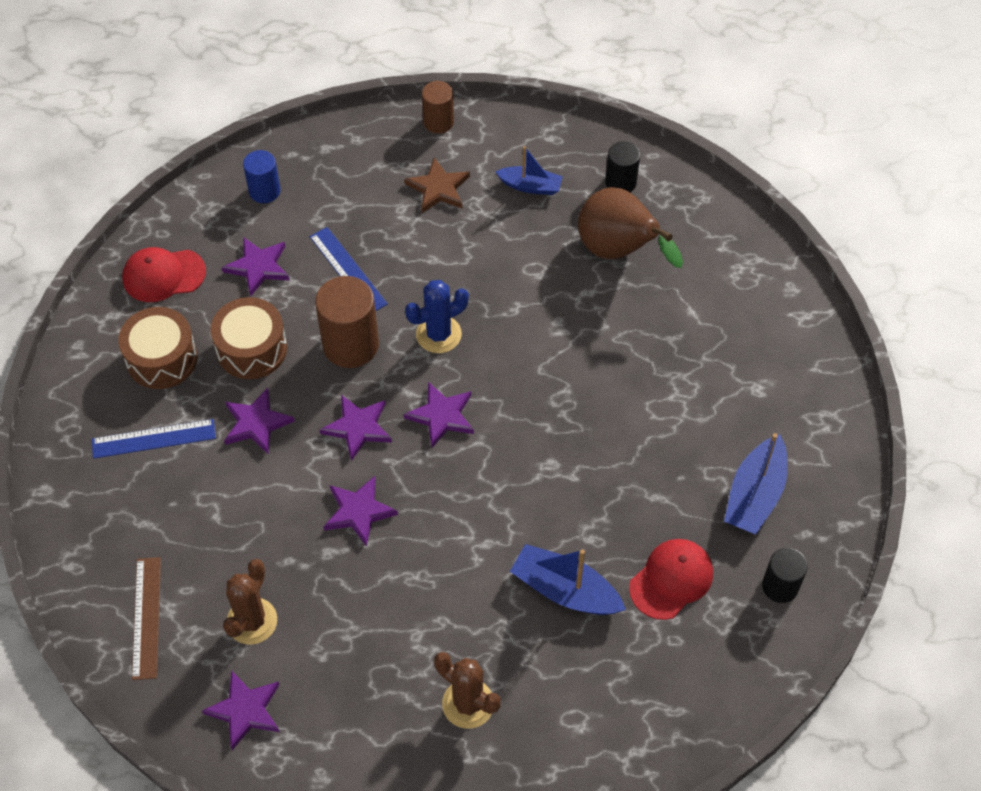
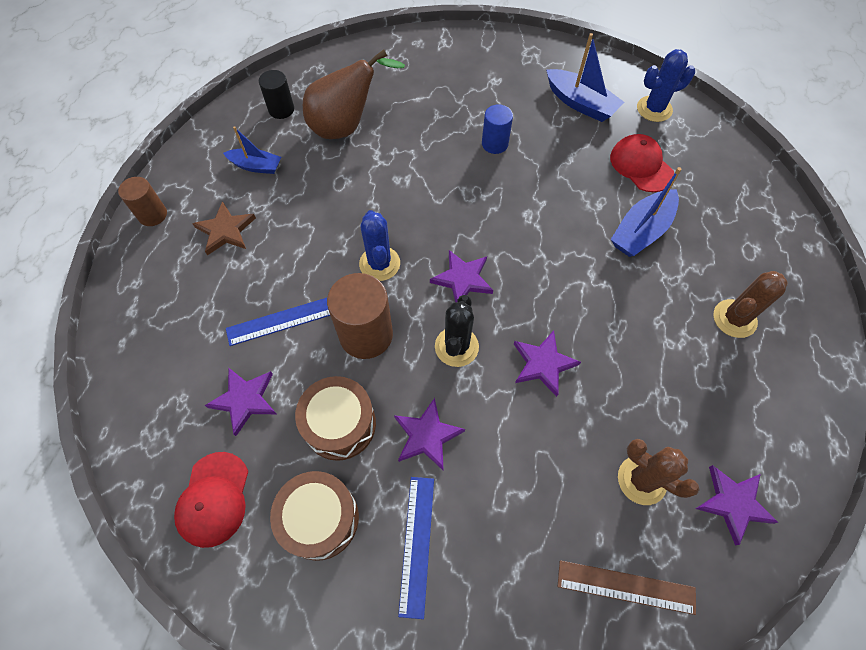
camera: 75 degrees left, 5 degrees up
blue cylinder [243,150,280,203] -> blue cylinder moved to [482,105,513,154]
purple star [320,395,392,461] -> black cactus [435,295,479,367]
blue boat [495,146,563,195] -> blue boat turned 75 degrees clockwise [223,127,281,174]
black cylinder [762,548,808,603] -> blue cactus [637,49,695,122]

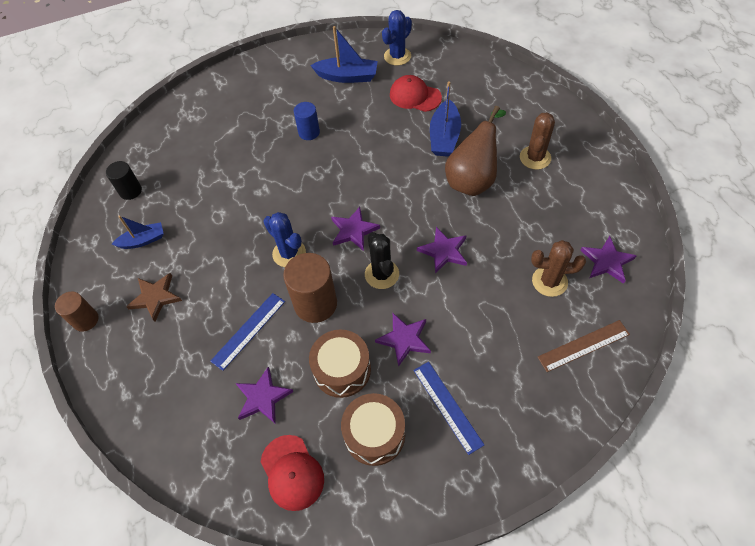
camera: 30 degrees left, 5 degrees down
brown pear [303,49,405,139] -> brown pear moved to [445,106,506,196]

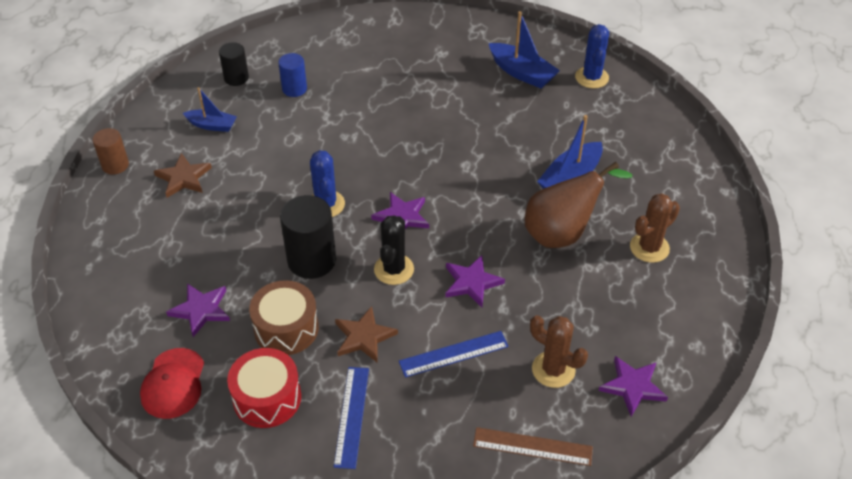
camera: 30 degrees right, 10 degrees down
blue ruler [210,293,285,371] -> blue ruler moved to [399,331,509,378]
brown cylinder [283,253,337,323] -> black cylinder [280,195,336,279]
blue cylinder [294,102,320,140] -> blue cylinder moved to [278,53,307,97]
brown drum [341,393,405,466] -> red drum [227,348,301,428]
purple star [375,313,431,367] -> brown star [335,306,398,362]
blue cactus [382,10,412,65] -> blue cactus turned 75 degrees counterclockwise [575,24,609,88]
red cap [390,75,442,112] -> none

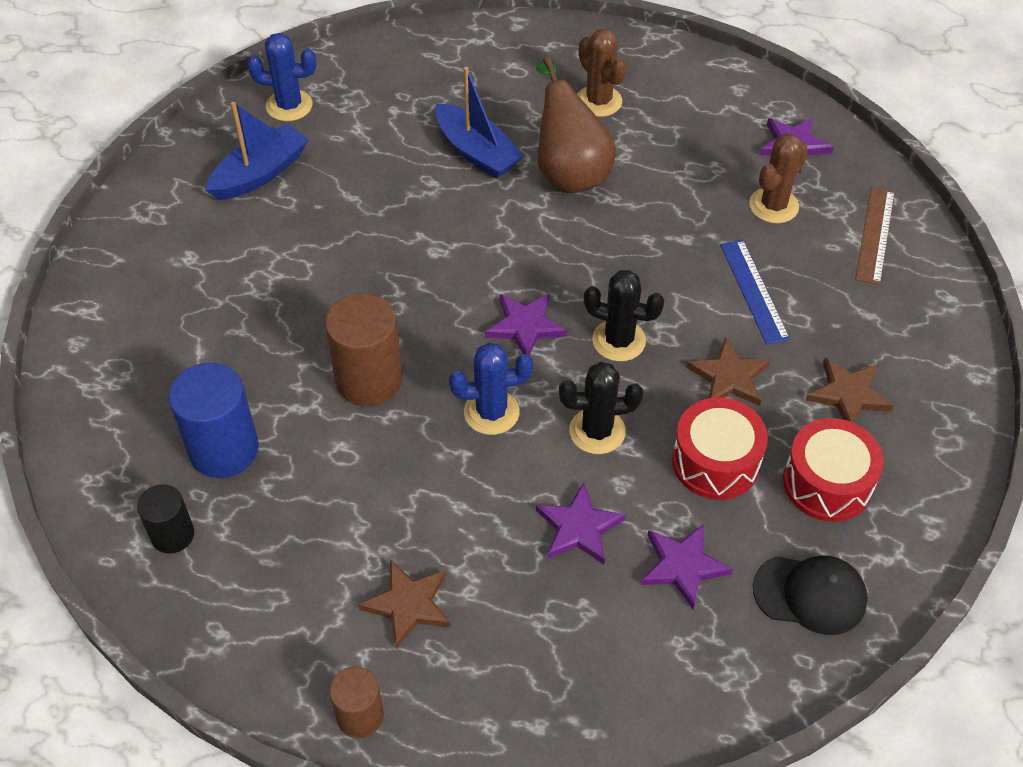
camera: 85 degrees left, 5 degrees up
red cap [140,348,204,419] -> black cap [753,555,868,635]
blue boat [183,87,237,132] -> none
brown drum [249,280,319,355] -> red drum [672,398,768,500]
blue cylinder [278,53,307,97] -> blue cylinder [169,363,259,478], size x1.68
black cylinder [280,195,336,279] -> black cactus [559,362,643,454]
blue ruler [334,367,369,469] -> brown star [806,358,894,422]
purple star [445,255,505,307] -> purple star moved to [536,482,626,565]
none -> brown cylinder [325,293,403,406]

